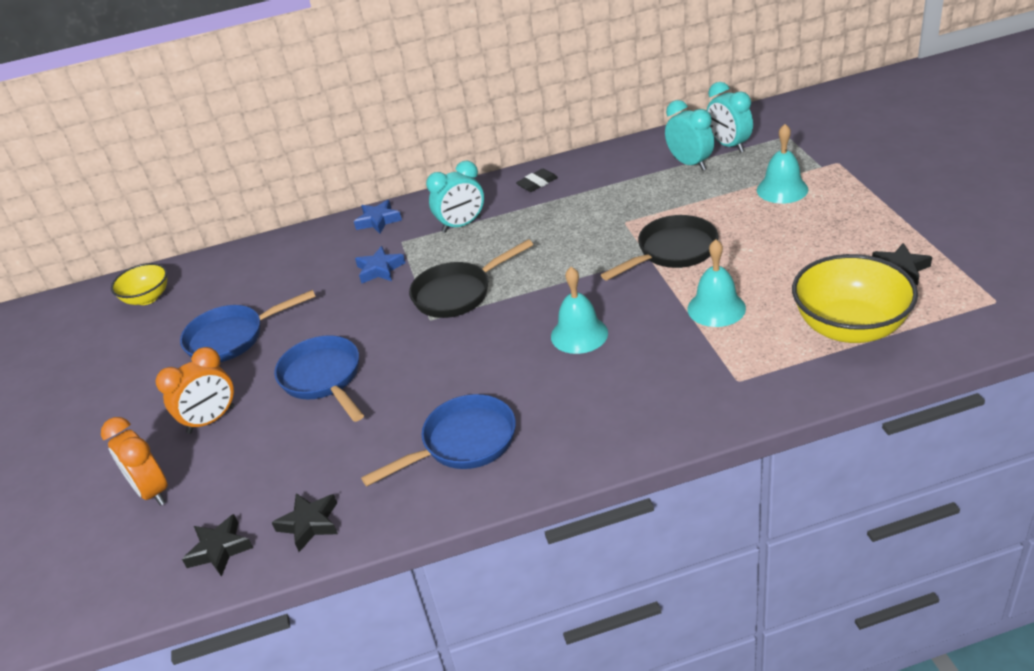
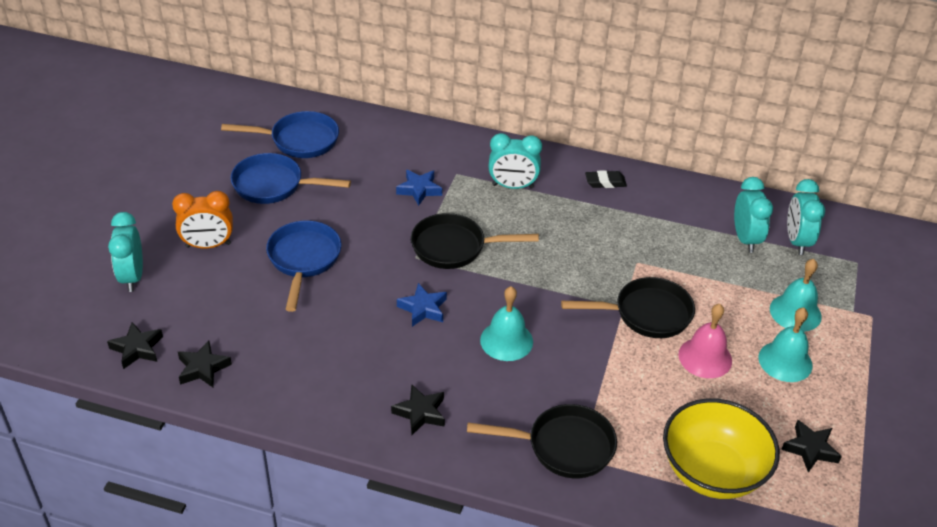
camera: 25 degrees right, 5 degrees up
orange clock [101,417,168,506] -> turquoise clock [108,212,143,292]
yellow bowl [111,263,167,305] -> none
blue star [354,200,402,234] -> blue star moved to [397,283,447,327]
blue pan [361,394,516,486] -> blue pan moved to [221,111,339,158]
turquoise bell [687,239,746,327] -> turquoise bell moved to [758,307,812,382]
none -> black star [391,384,445,435]
none -> black pan [467,404,617,478]
none -> pink bell [678,304,732,378]

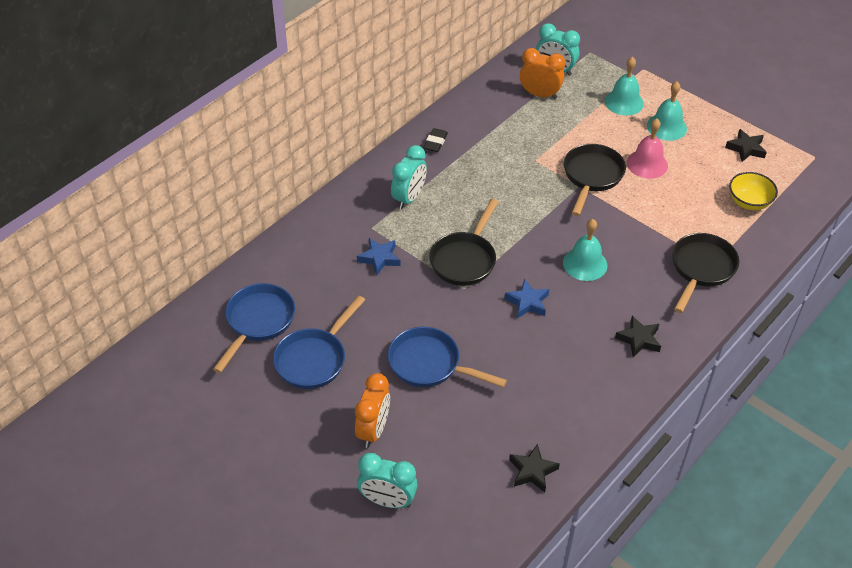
camera: 65 degrees left, 5 degrees up
black star [107,322,163,369] -> none
yellow bowl [663,398,780,499] -> yellow bowl [729,172,778,210], size x0.58
turquoise clock [734,177,773,253] -> orange clock [520,48,565,99]

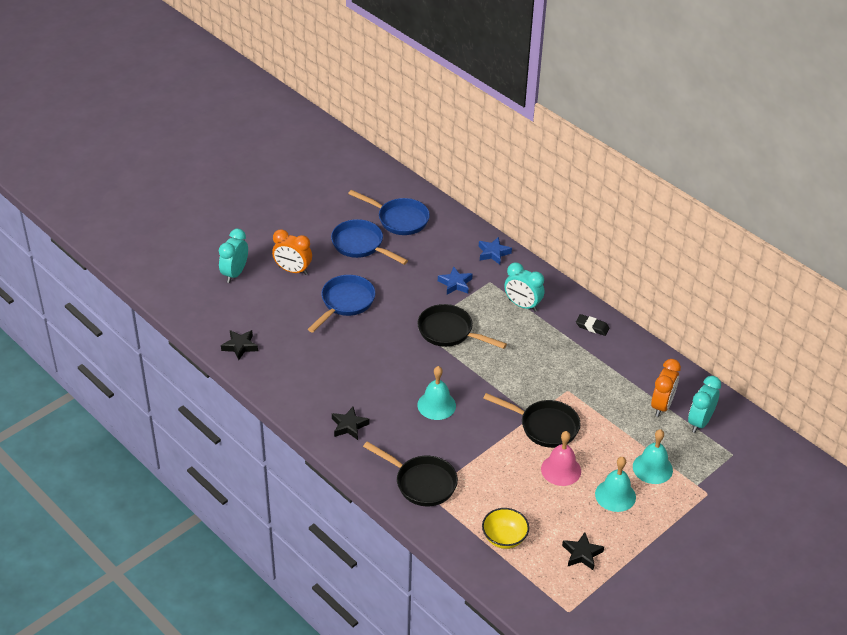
camera: 95 degrees right, 5 degrees down
blue star [504,279,549,319] -> blue star moved to [479,237,512,265]

